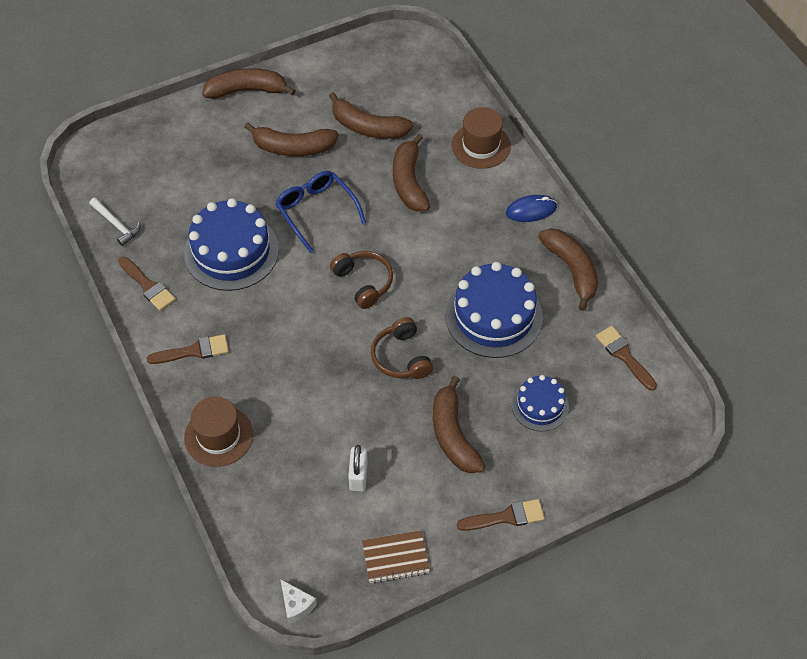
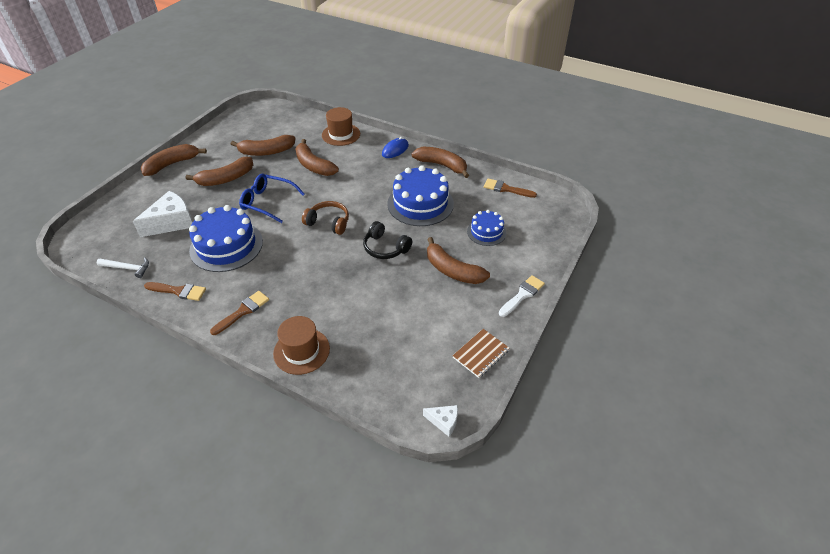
camera: 35 degrees left, 10 degrees down
white padlock [348,445,368,491] -> none
brown headphones [371,317,433,379] -> black headphones [363,221,412,259]
brown brush [457,499,545,531] -> white brush [499,275,545,317]
none -> white cheese [133,191,193,237]

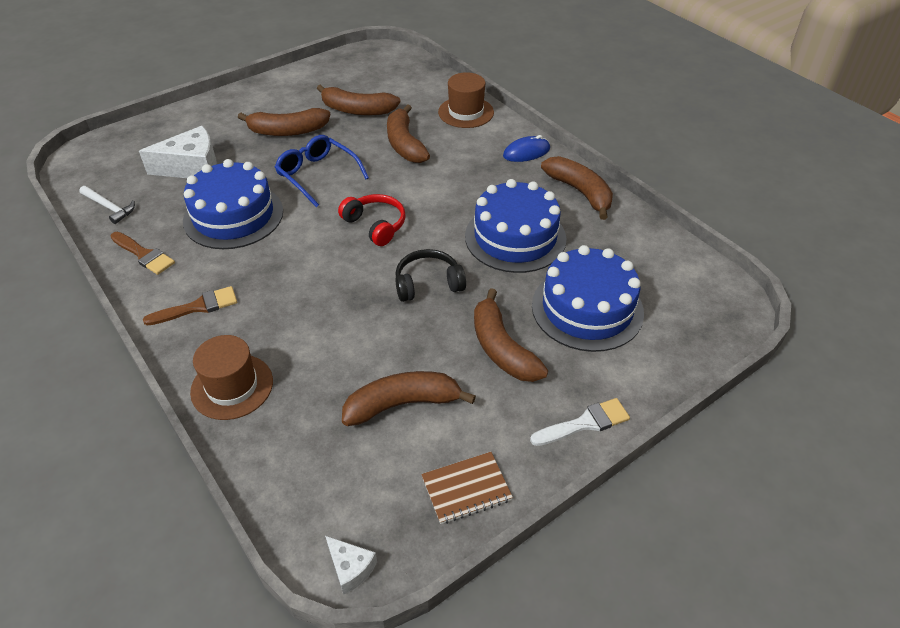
camera: 25 degrees right, 0 degrees up
brown banana [141,144,207,176] -> brown banana moved to [342,371,476,426]
brown headphones [302,201,349,235] -> red headphones [338,194,405,246]
black headphones [363,221,412,259] -> black headphones turned 105 degrees clockwise [395,249,466,302]
blue cake [467,210,506,246] -> blue cake [532,245,644,352], size x1.78
brown brush [484,178,537,198] -> none

